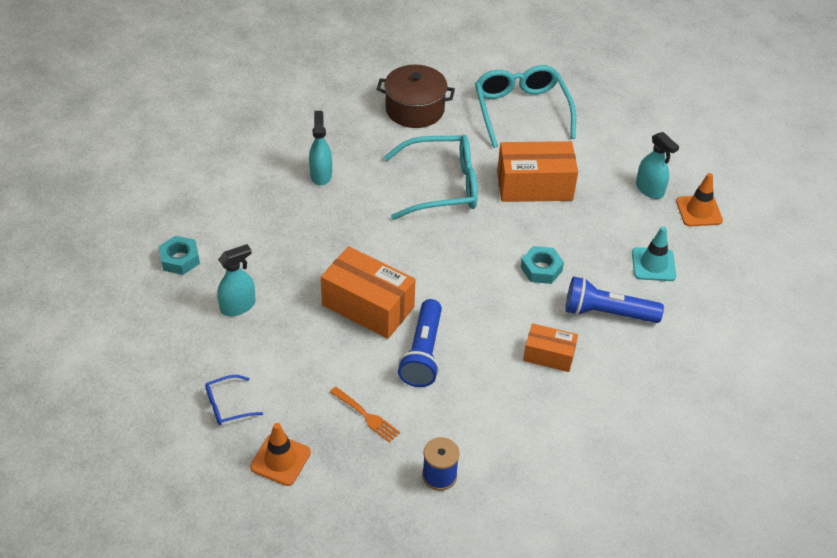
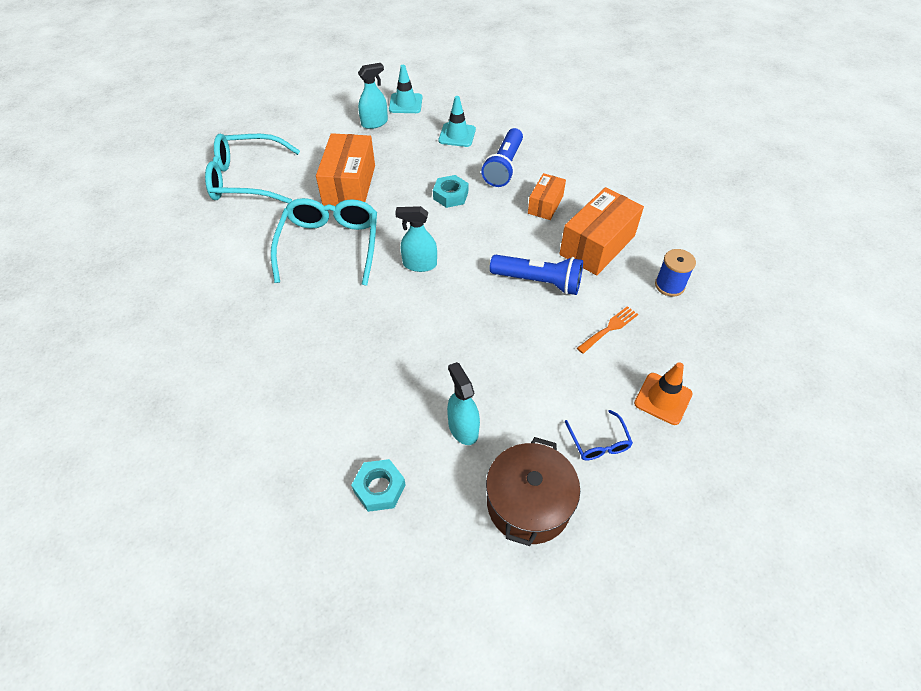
camera: 80 degrees left, 5 degrees up
turquoise spray bottle [309,111,332,186] -> turquoise spray bottle moved to [395,206,437,272]
orange box [321,246,416,339] -> orange box moved to [559,187,644,275]
brown pot [377,65,455,128] -> brown pot moved to [486,437,580,546]
orange traffic cone [676,173,723,226] -> turquoise traffic cone [389,65,422,113]

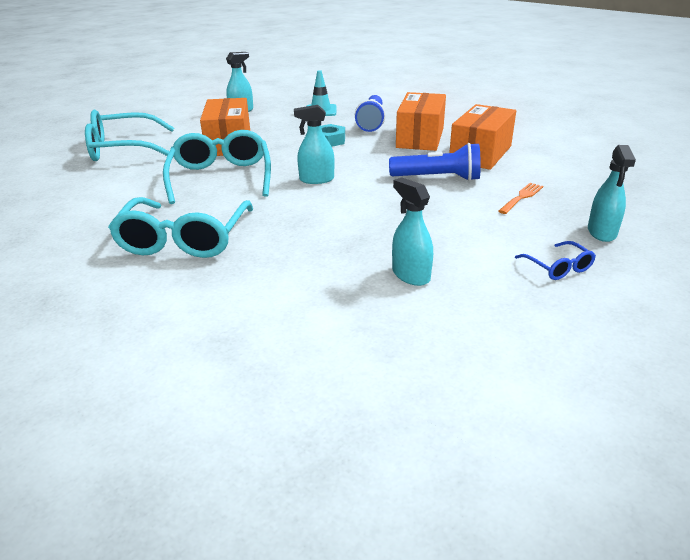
camera: 10 degrees left, 20 degrees down
turquoise nut [351,459,405,512] -> none
turquoise traffic cone [389,65,422,113] -> none
brown pot [486,437,580,546] -> none
orange box [528,173,566,220] -> orange box [396,92,446,151], size x1.74
orange traffic cone [634,362,693,425] -> turquoise spray bottle [588,145,636,242]
blue spool [655,249,696,297] -> none
none -> turquoise glasses [108,197,253,258]

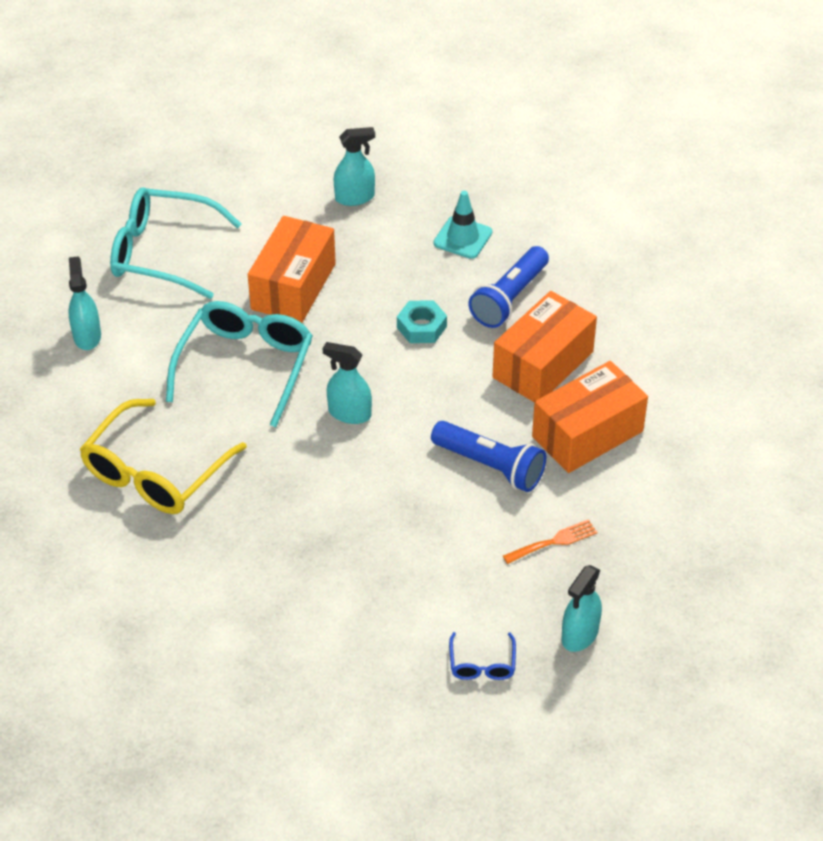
camera: 25 degrees right, 15 degrees up
turquoise glasses [108,197,253,258] -> yellow glasses [80,399,247,514]
turquoise spray bottle [392,177,433,286] -> turquoise spray bottle moved to [69,257,101,350]

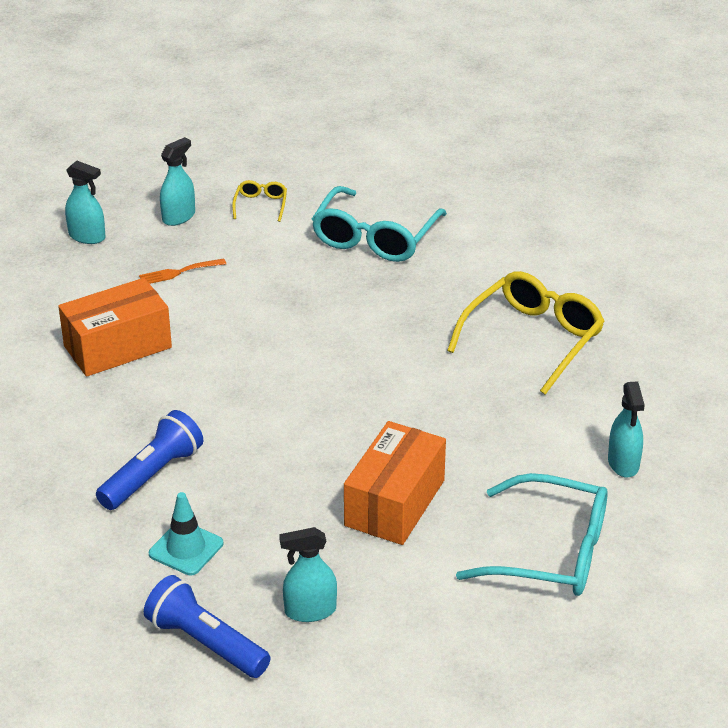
camera: 175 degrees left, 10 degrees down
turquoise glasses [166,301,313,427] -> turquoise glasses moved to [312,186,447,262]
turquoise spray bottle [323,342,372,424] -> turquoise spray bottle moved to [65,161,105,244]
turquoise nut [397,300,447,343] -> none
blue flashlight [431,421,546,492] -> blue flashlight moved to [144,575,271,678]
blue glasses [449,632,516,680] -> yellow glasses [232,180,287,222]
orange box [492,291,597,402] -> none

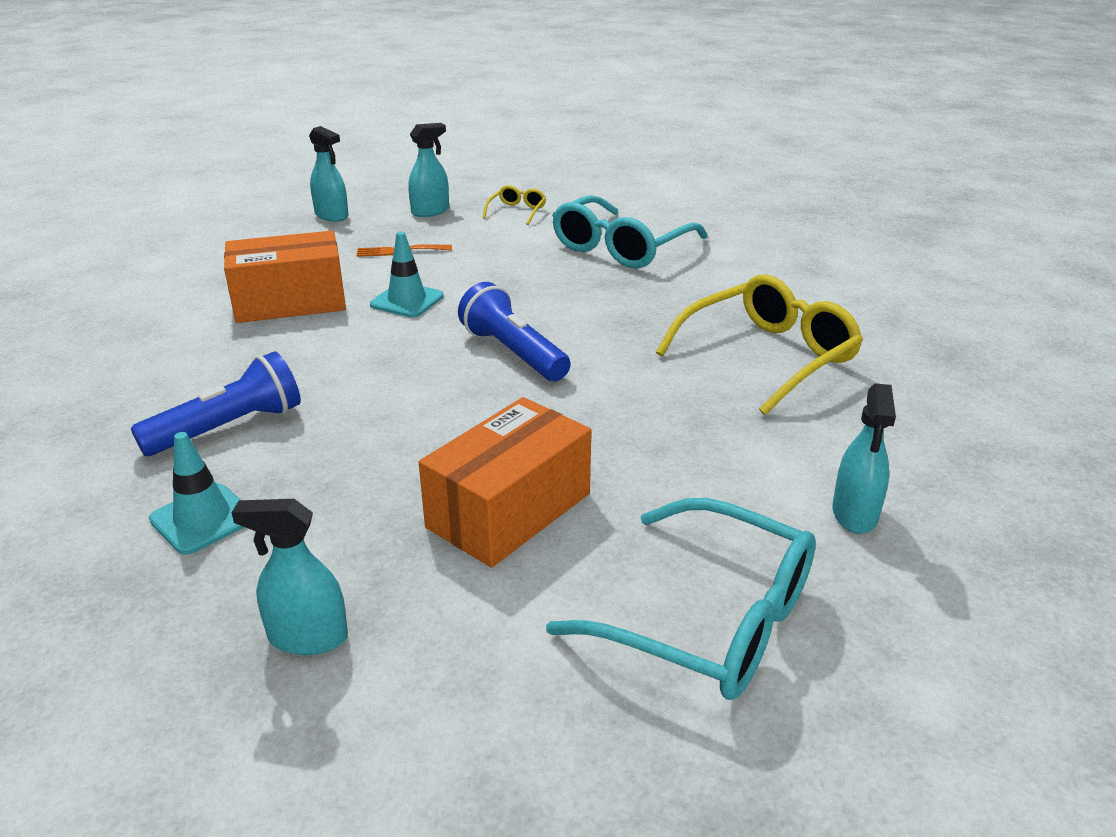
camera: 15 degrees right, 5 degrees down
blue flashlight [144,575,271,678] -> blue flashlight moved to [458,282,571,381]
none -> turquoise traffic cone [370,232,444,318]

